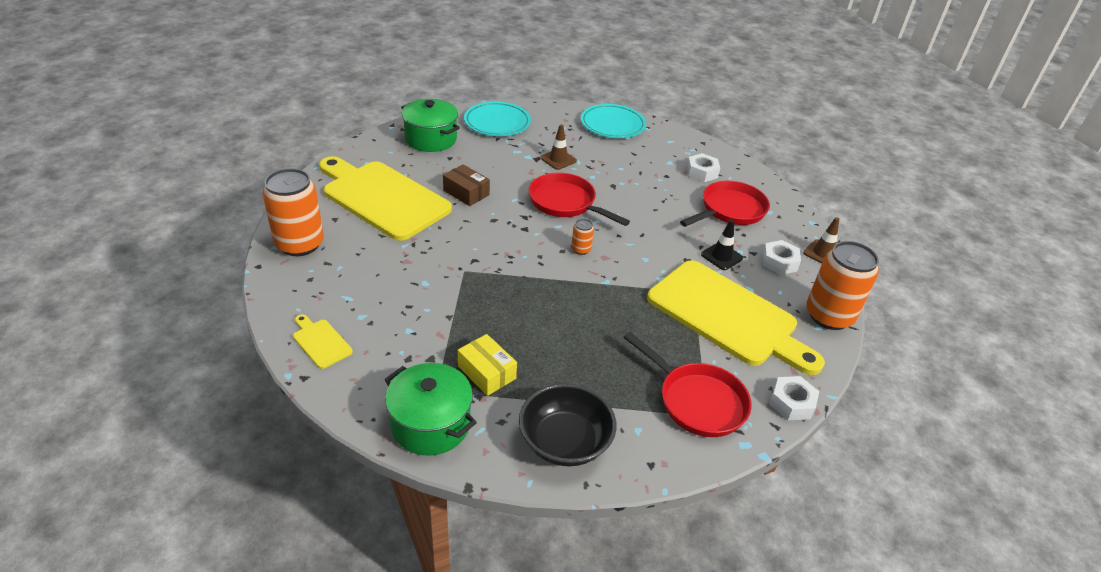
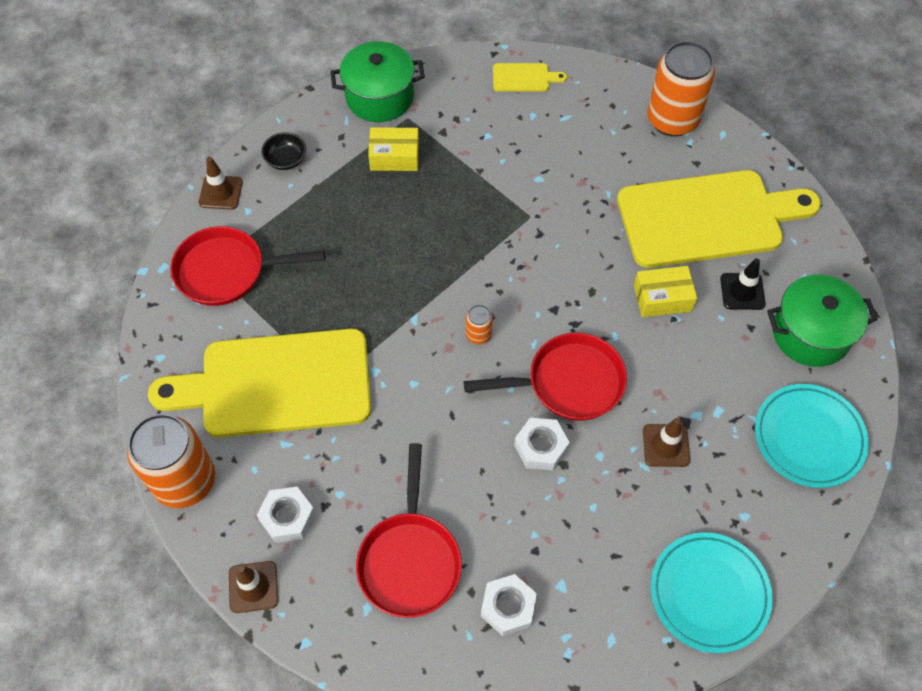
camera: 135 degrees right, 20 degrees up
brown box [443,164,490,206] -> yellow box [634,266,697,317]
black bowl [519,383,617,466] -> black bowl [261,132,306,170], size x0.52
black traffic cone [701,220,743,270] -> black traffic cone moved to [720,258,766,310]
white nut [769,376,819,420] -> white nut moved to [514,418,570,470]
none -> brown traffic cone [199,157,243,210]

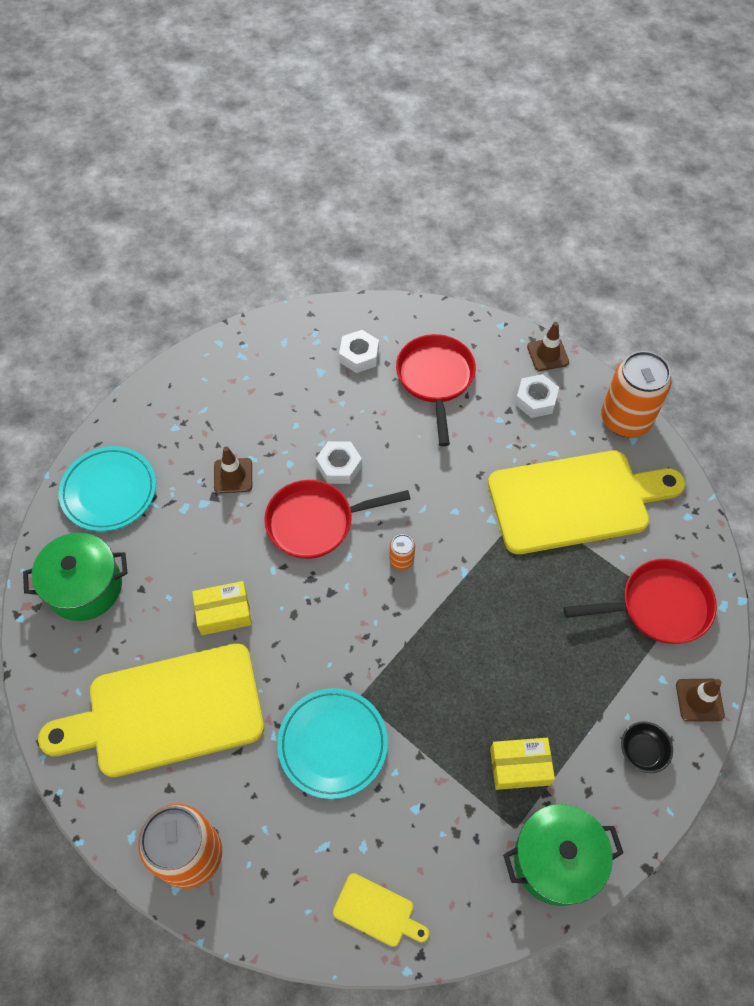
camera: 175 degrees right, 0 degrees up
yellow cutting board [493,63,567,92] -> yellow cutting board turned 150 degrees counterclockwise [333,873,429,947]
turquoise plate [651,532,773,653] -> turquoise plate moved to [277,688,388,799]
black traffic cone [720,258,766,310] -> none

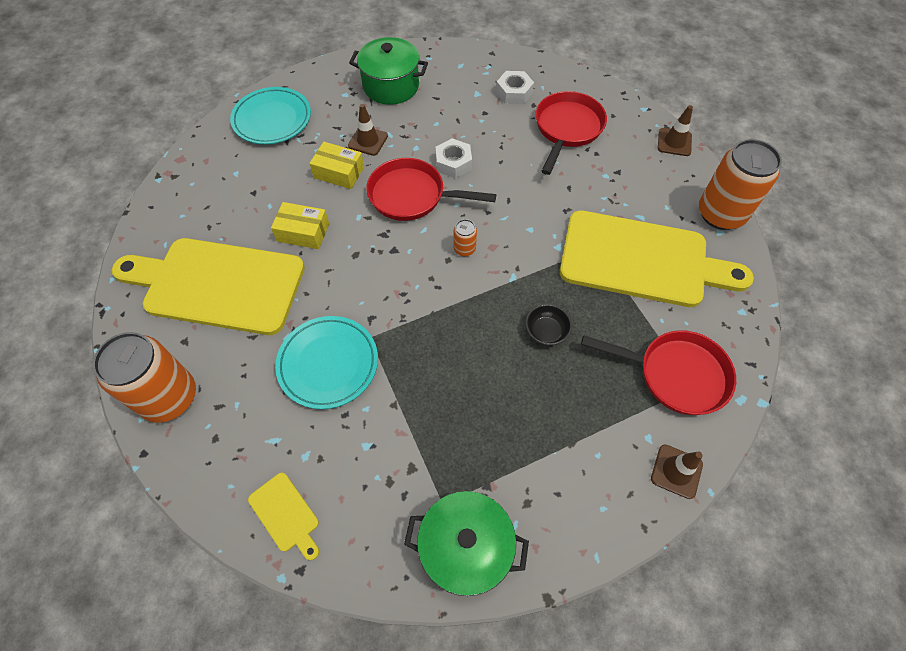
camera: 25 degrees right, 0 degrees up
green pot [23,533,128,621] -> green pot moved to [349,37,428,105]
yellow box [490,738,555,790] -> yellow box moved to [309,142,364,189]
white nut [515,374,559,418] -> none
black bowl [621,721,673,773] -> black bowl moved to [525,304,572,345]

